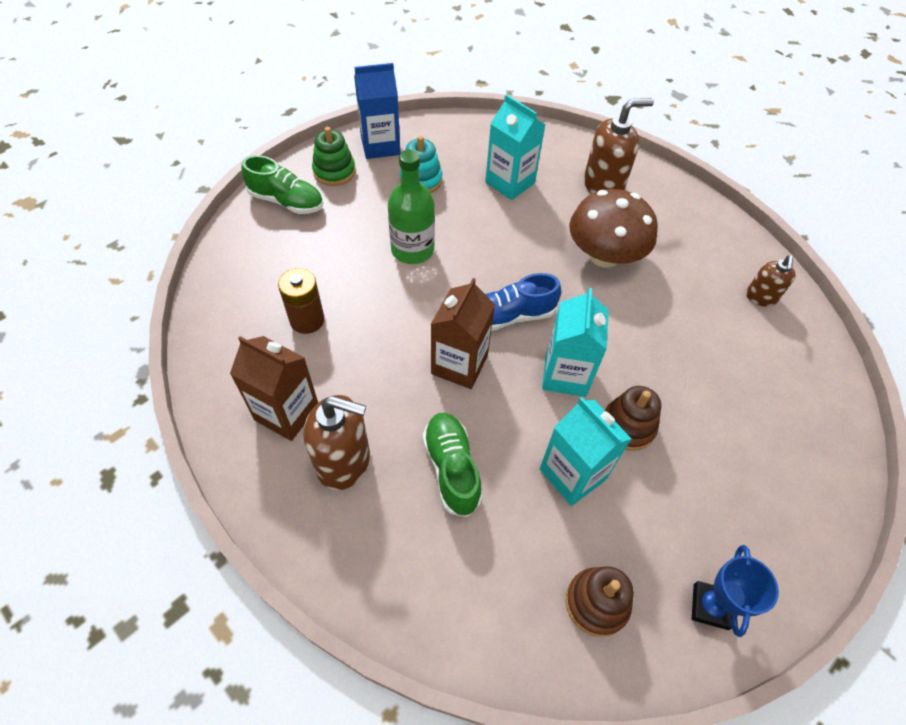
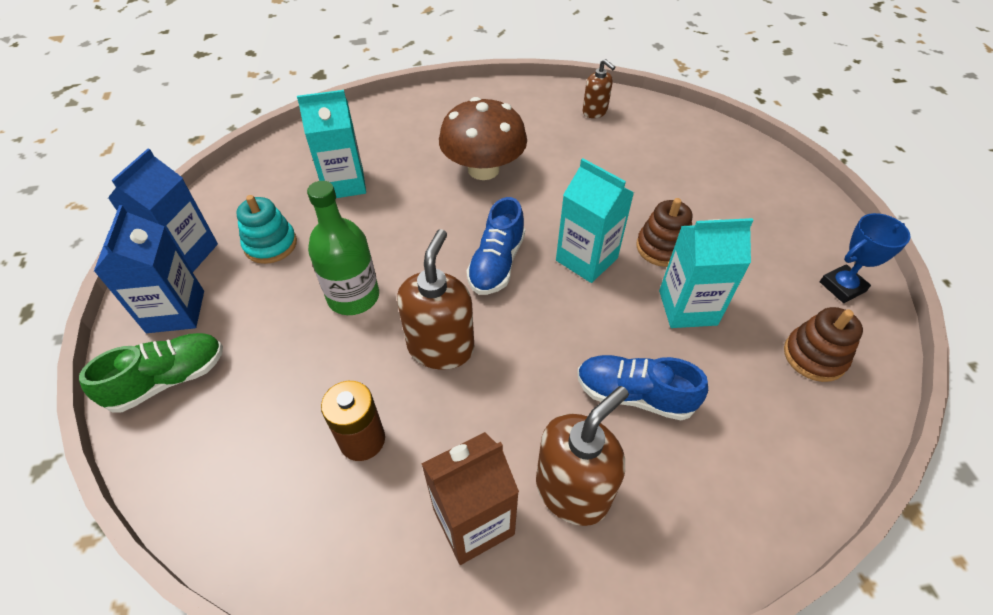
camera: 55 degrees left, 5 degrees down
green stacking toy [312,127,356,186] -> blue carton [94,205,204,333]
green shoe [422,413,483,517] -> blue shoe [577,355,708,420]
brown carton [431,278,495,389] -> none
brown soap dispenser [584,98,654,194] -> brown soap dispenser moved to [397,229,474,370]
blue trophy [692,545,779,637] -> blue trophy turned 75 degrees counterclockwise [820,213,911,303]

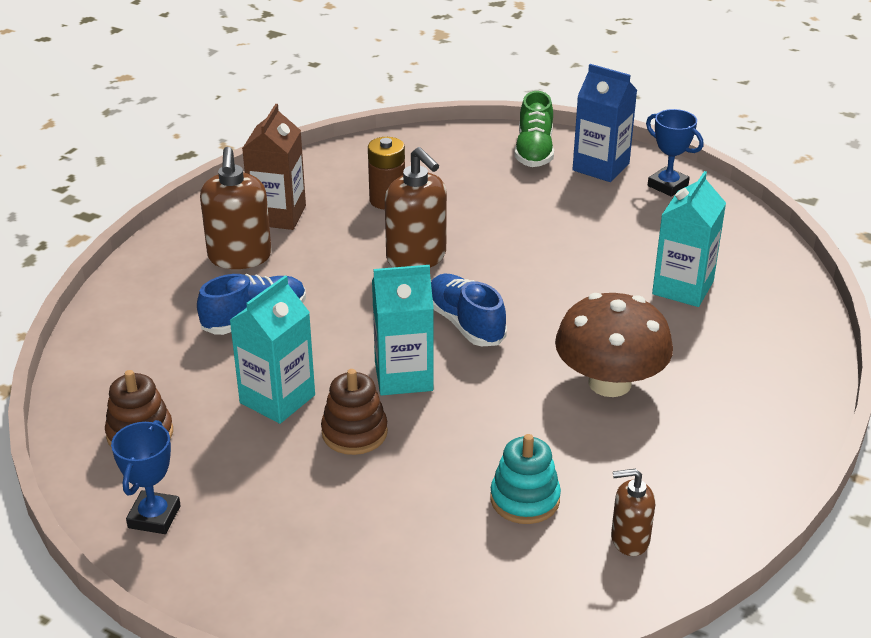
camera: 130 degrees right, 15 degrees down
blue carton [108,149,218,272] -> blue trophy [646,109,703,196]
turquoise stacking toy [236,195,297,264] -> turquoise stacking toy moved to [490,434,561,524]
green bottle [307,181,379,315] -> none

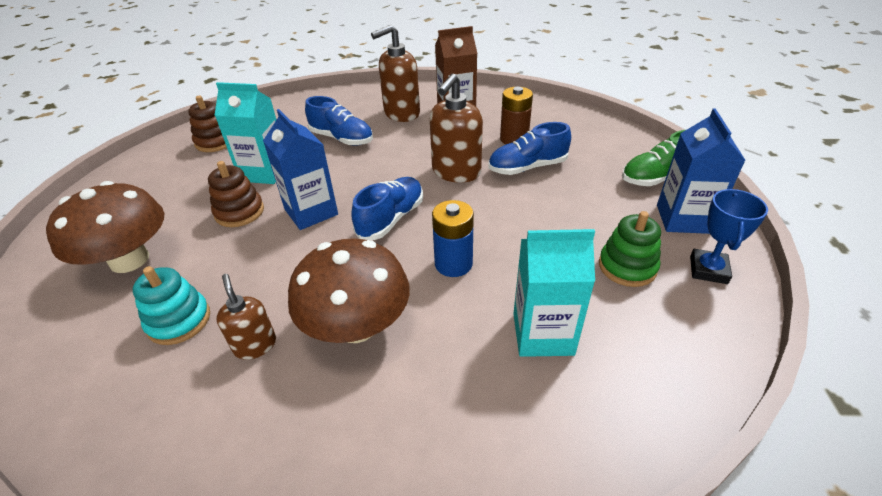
camera: 65 degrees right, 5 degrees up
blue trophy [111,420,181,534] -> none
turquoise carton [372,265,434,396] -> blue carton [263,109,338,230]
brown soap dispenser [611,469,655,556] -> brown soap dispenser moved to [216,274,276,360]
none -> brown mushroom [46,181,164,273]
none -> blue battery [432,200,474,277]
none -> blue shoe [488,122,571,175]
none -> green stacking toy [599,211,661,287]

